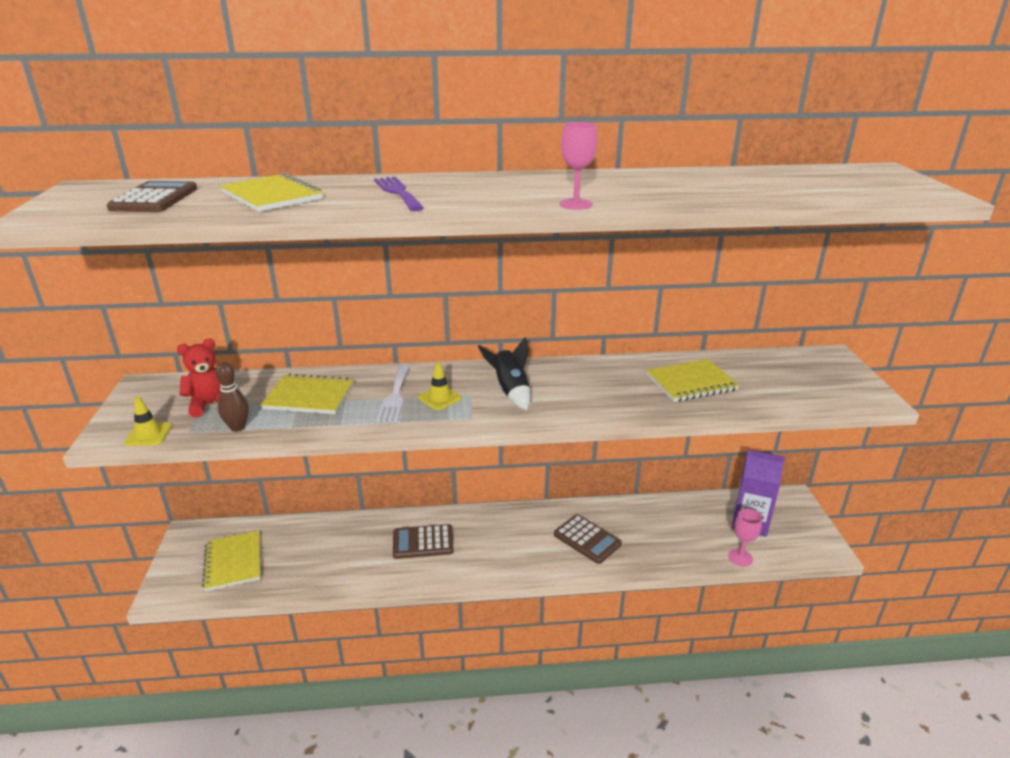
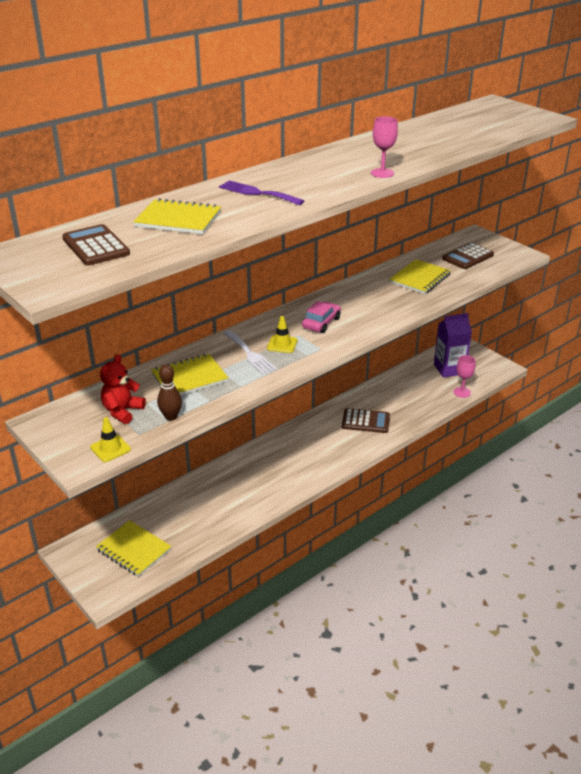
camera: 35 degrees left, 5 degrees up
brown calculator [393,524,454,559] -> brown calculator moved to [442,243,494,269]
black rocket [478,337,530,410] -> pink car [302,301,341,333]

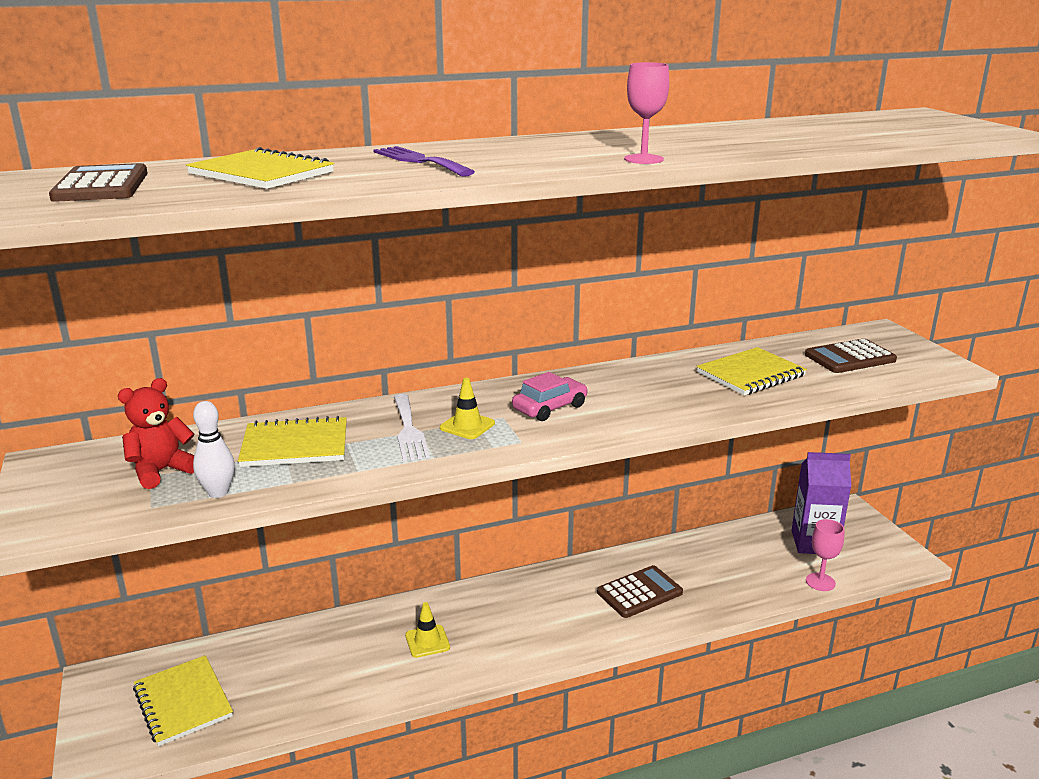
camera: 20 degrees right, 10 degrees down
yellow traffic cone [90,417,131,462] -> yellow traffic cone moved to [405,602,450,658]
brown bowling pin [157,364,182,421] -> white bowling pin [193,401,235,498]
brown calculator [342,408,390,433] -> brown calculator turned 60 degrees counterclockwise [597,565,683,618]

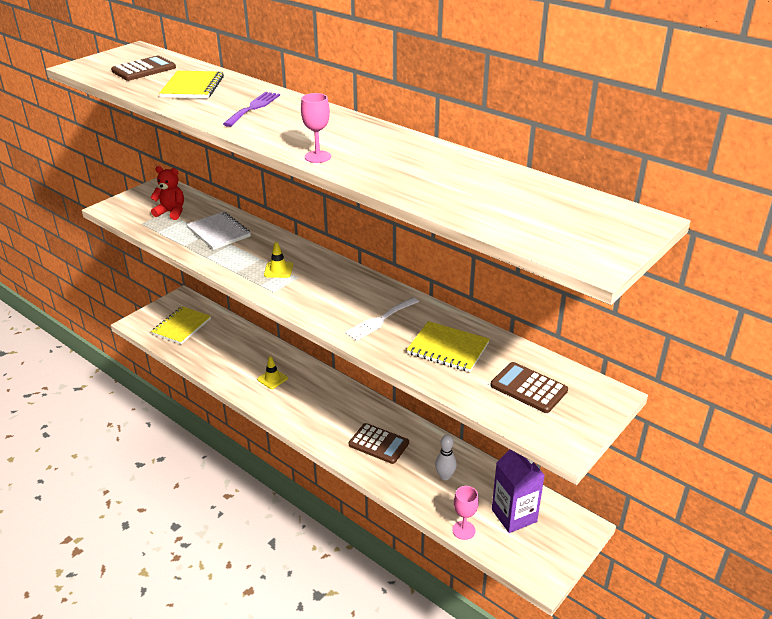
camera: 60 degrees right, 10 degrees up
white bowling pin [193,401,235,498] -> white bowling pin moved to [435,435,457,480]
yellow notebook [238,416,347,467] -> white notebook [186,212,251,250]
white fork [394,394,430,461] -> white fork moved to [345,297,419,341]
pink car [512,372,588,421] -> none

